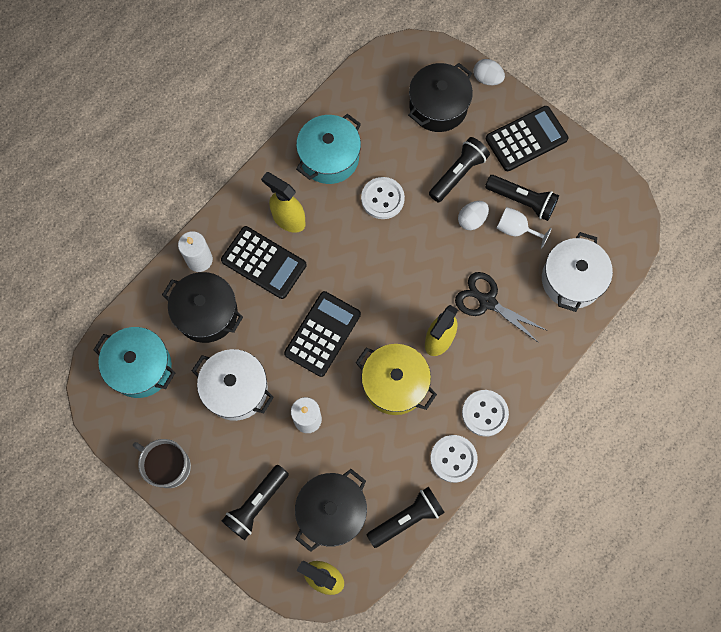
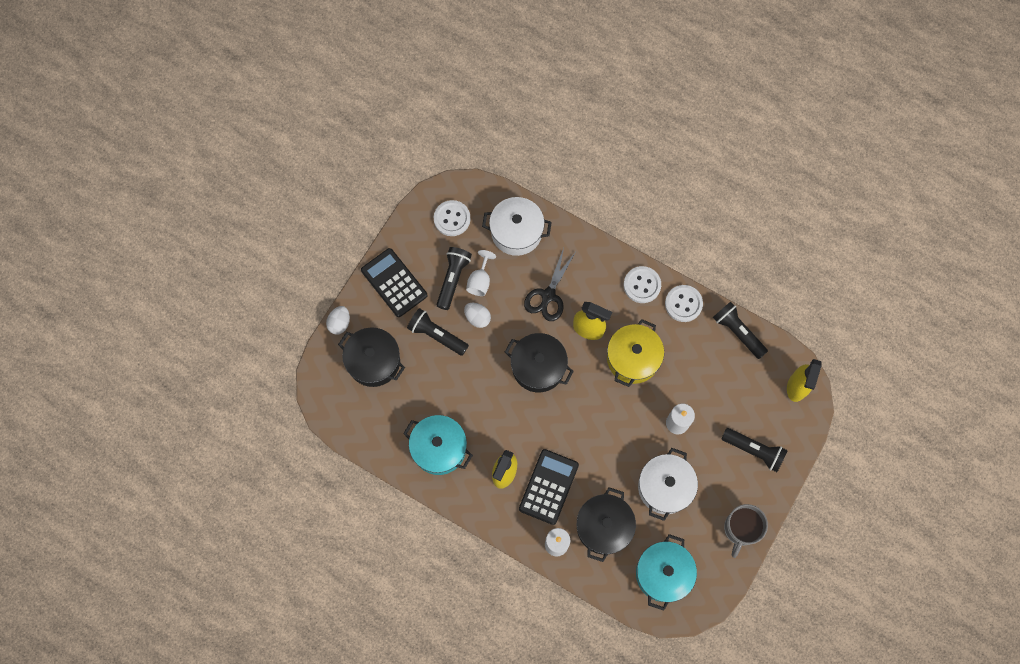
camera: 100 degrees left, 0 degrees up
black calculator [284,291,361,377] -> none
black pot [295,469,367,552] -> black pot moved to [505,333,574,392]
white button [361,177,405,219] -> white button moved to [434,200,471,236]

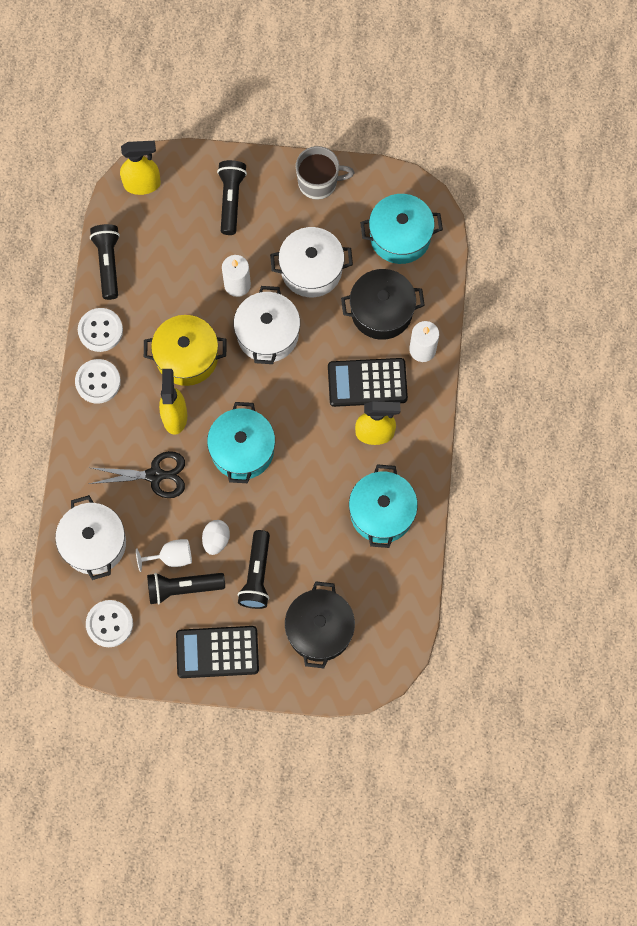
camera: 115 degrees left, 0 degrees up
white egg [326,306,350,335] -> none
black calculator [361,248,427,317] -> black calculator turned 60 degrees clockwise [176,626,259,678]
black pot [505,333,574,392] -> turquoise pot [207,402,275,483]
black flashlight [713,302,768,359] -> black flashlight turned 150 degrees clockwise [90,224,120,300]
none -> white pot [234,286,300,364]

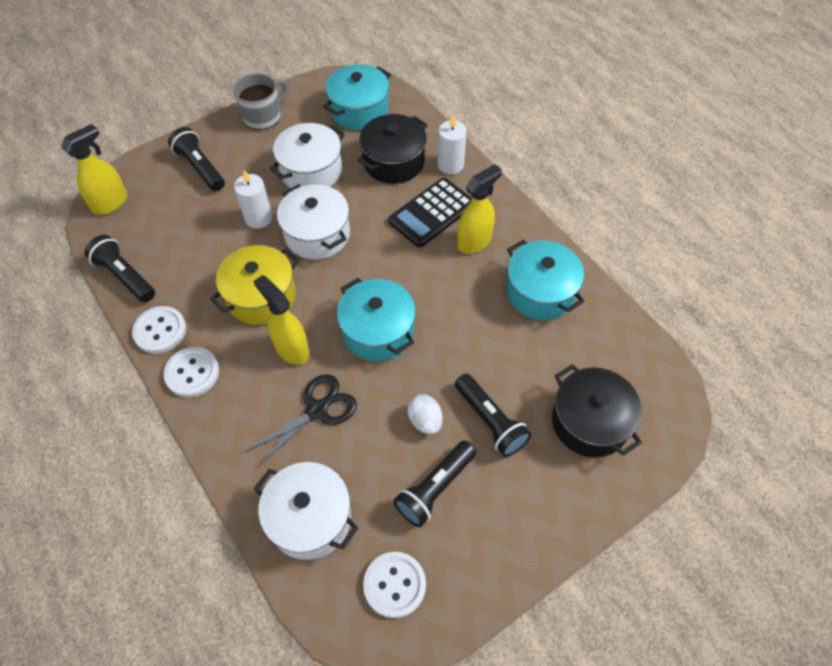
camera: 40 degrees left, 15 degrees down
white goblet [136,539,192,572] -> none
black calculator [176,626,259,678] -> none

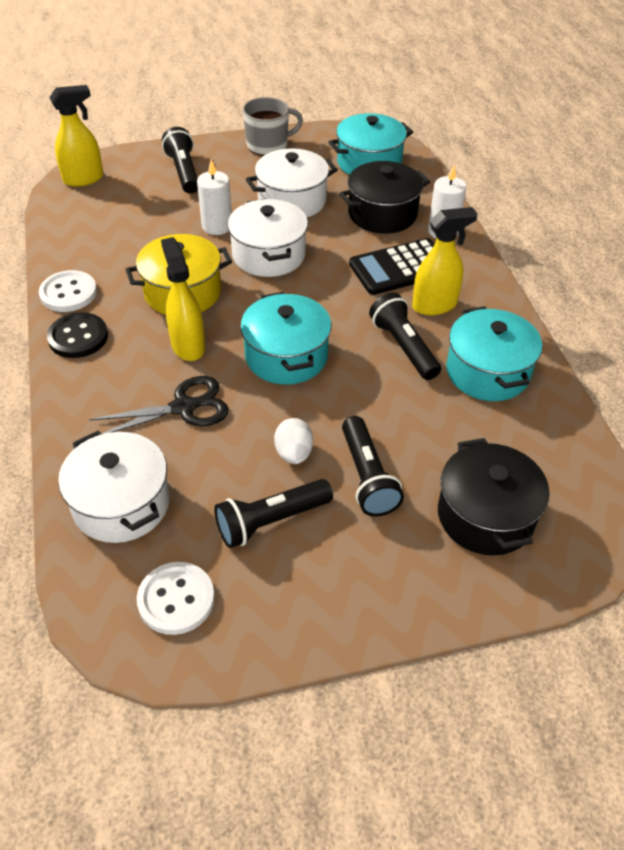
camera: 20 degrees right, 10 degrees down
black flashlight [85,235,155,302] -> black flashlight moved to [369,292,441,380]
white button [164,347,219,397] -> black button [47,312,108,358]

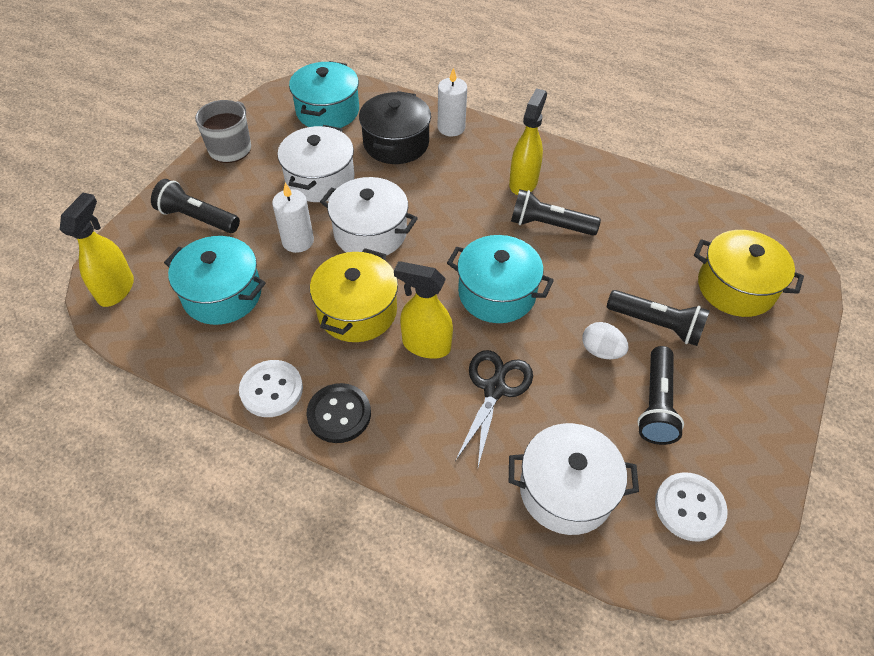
camera: 50 degrees left, 5 degrees up
black calculator [349,238,435,295] -> none
black pot [438,438,549,556] -> yellow pot [694,230,804,317]
turquoise pot [446,306,542,401] -> turquoise pot moved to [164,236,266,325]

